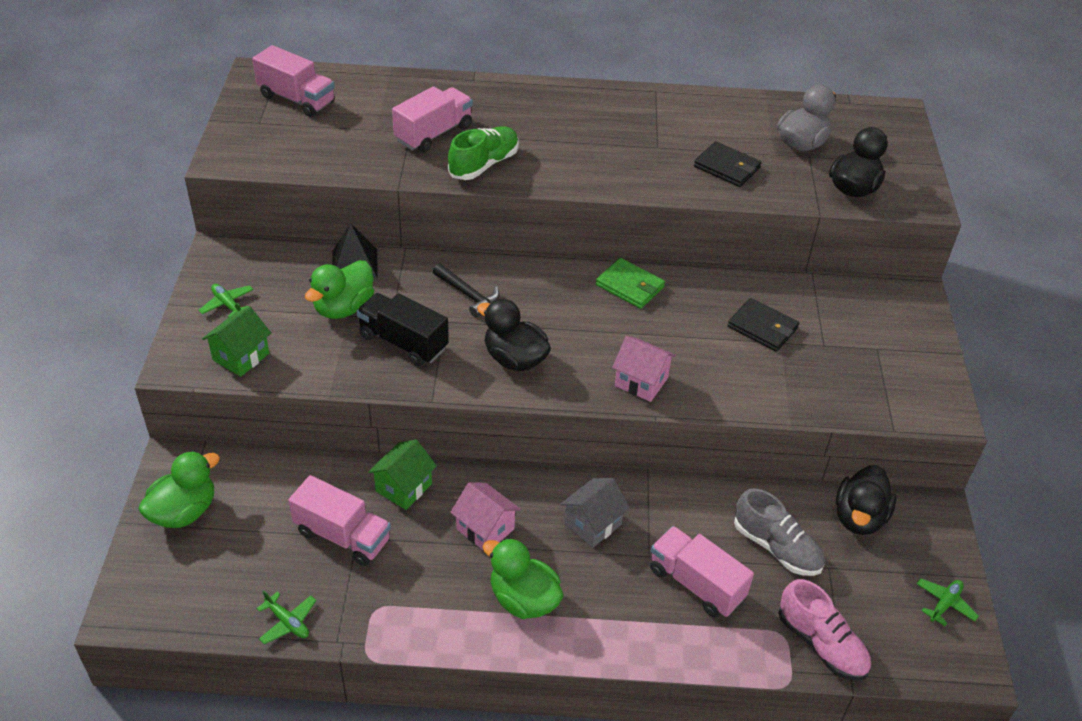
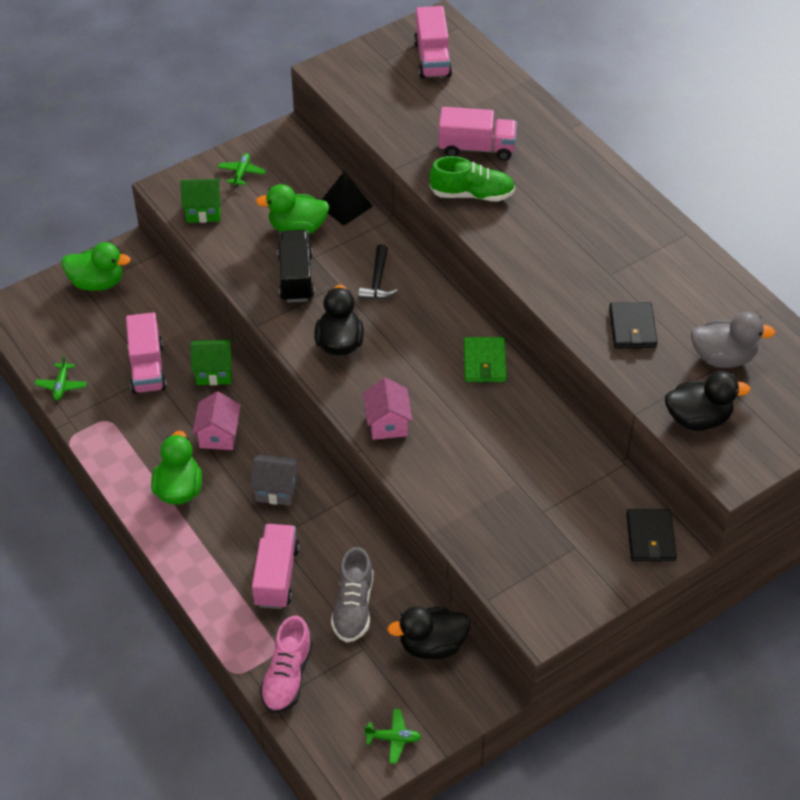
camera: 55 degrees right, 5 degrees up
black wallet [728,298,799,352] -> black wallet moved to [626,509,677,561]

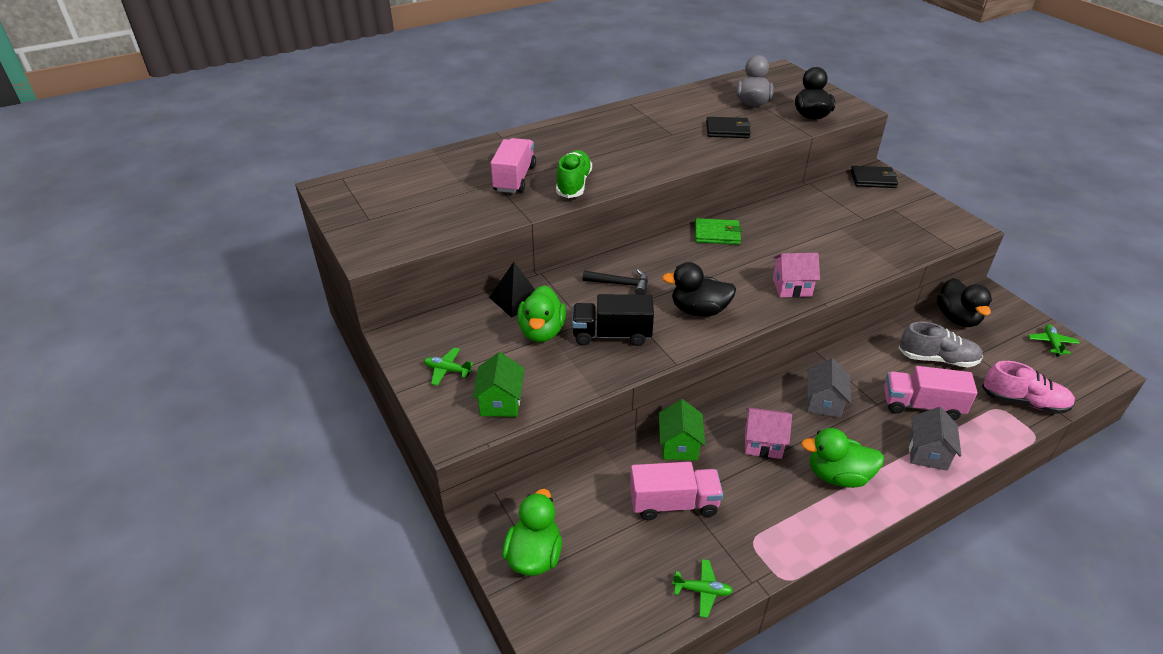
camera: 85 degrees left, 10 degrees down
pink truck [414,6,452,79] -> none
none -> grey house [909,407,961,471]

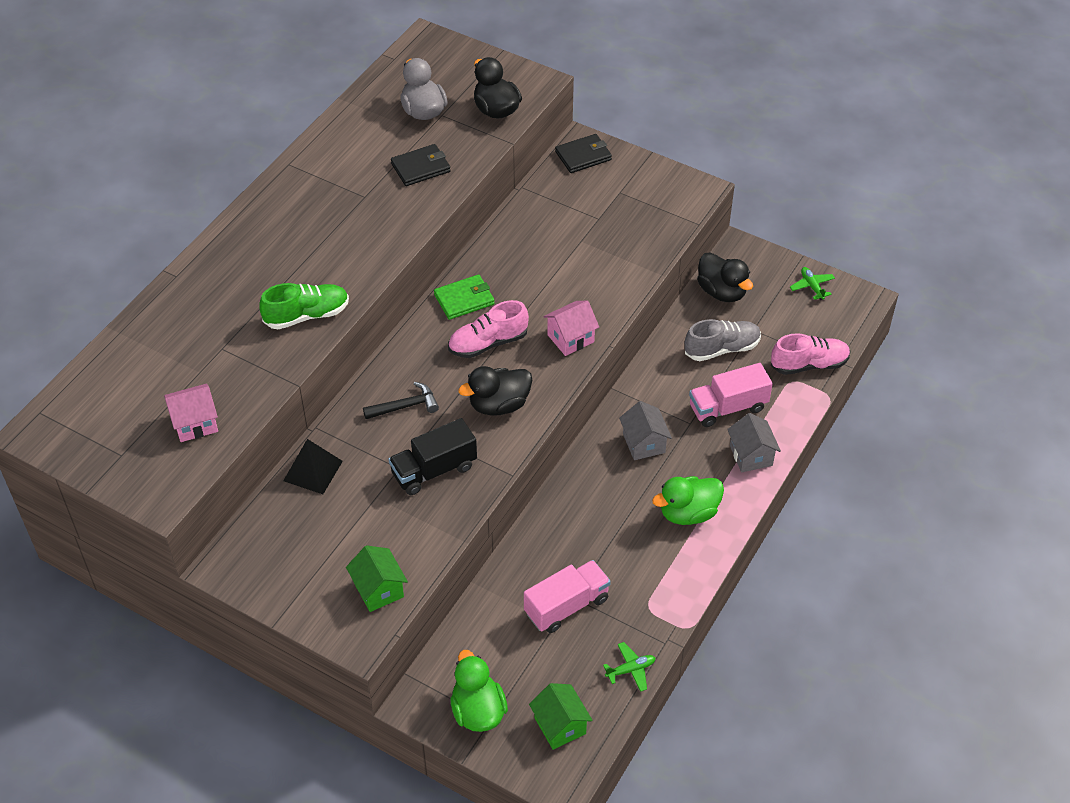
camera: 30 degrees left, 10 degrees up
green plane [424,348,474,386] -> none
pink truck [490,138,536,193] -> none
green duck [517,285,566,342] -> none
green shoe [556,150,592,198] -> green shoe turned 90 degrees clockwise [259,283,349,329]
green house [659,399,705,460] -> green house moved to [529,683,593,750]
pink house [745,407,792,459] -> pink house moved to [164,384,218,442]
none -> pink shoe [448,300,529,358]

